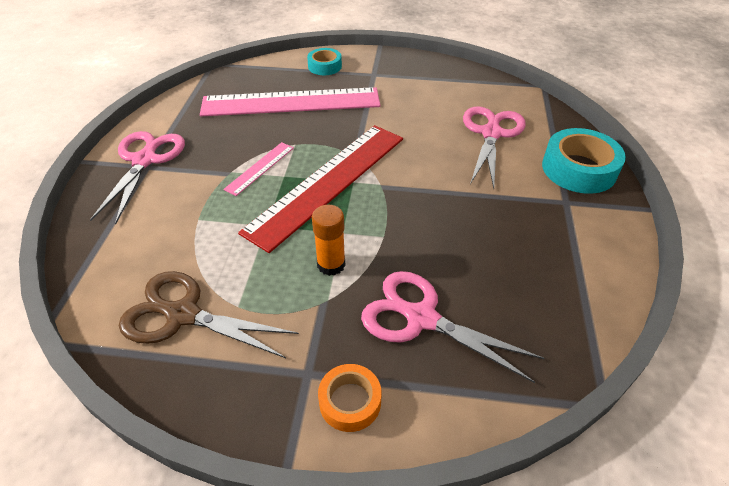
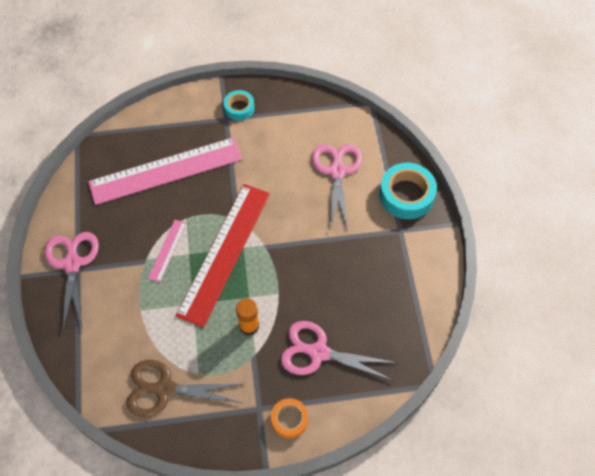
camera: 15 degrees left, 15 degrees up
turquoise tape [307,48,342,75] -> turquoise tape moved to [224,90,255,121]

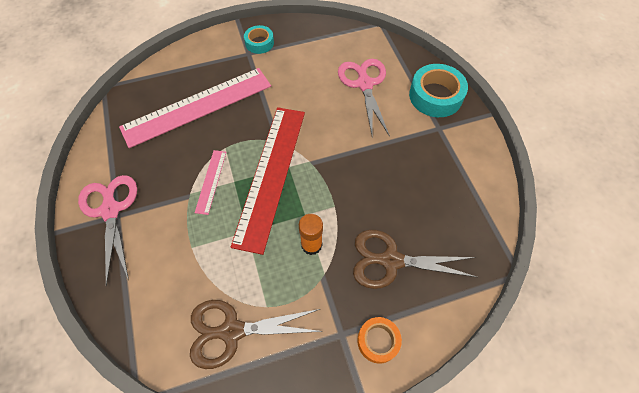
camera: 10 degrees left, 0 degrees up
pink scissors [281,321,397,381] -> brown scissors [353,230,477,289]

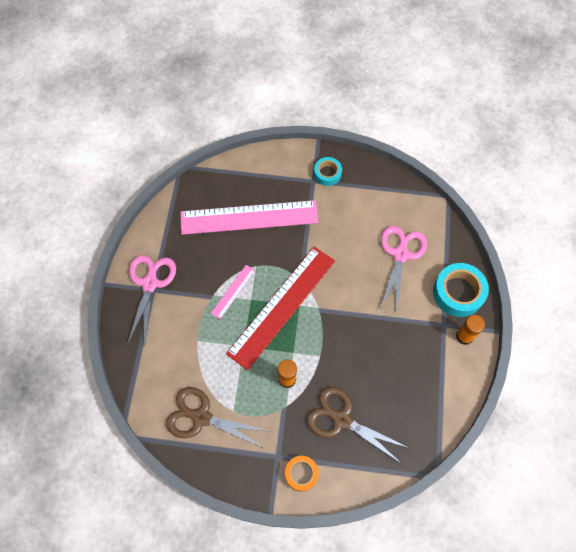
camera: 25 degrees right, 5 degrees up
none -> orange glue stick [456,315,485,345]

